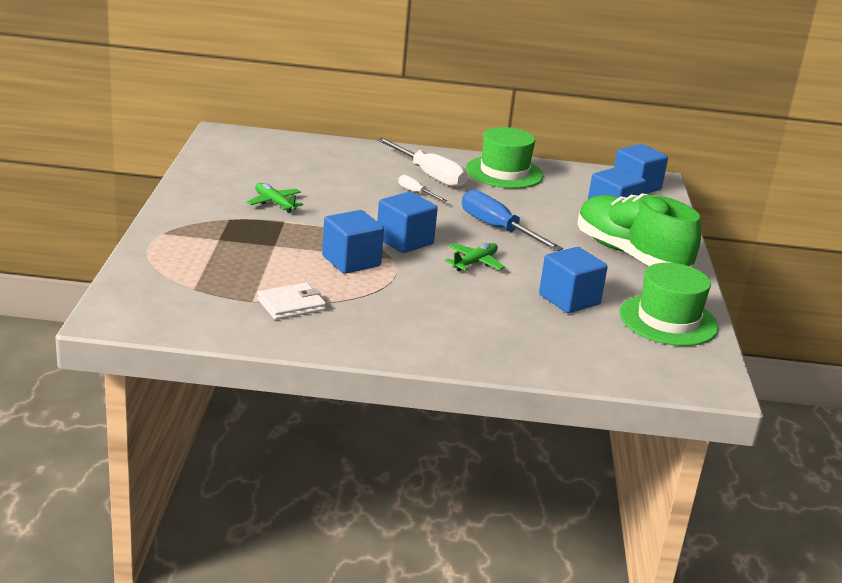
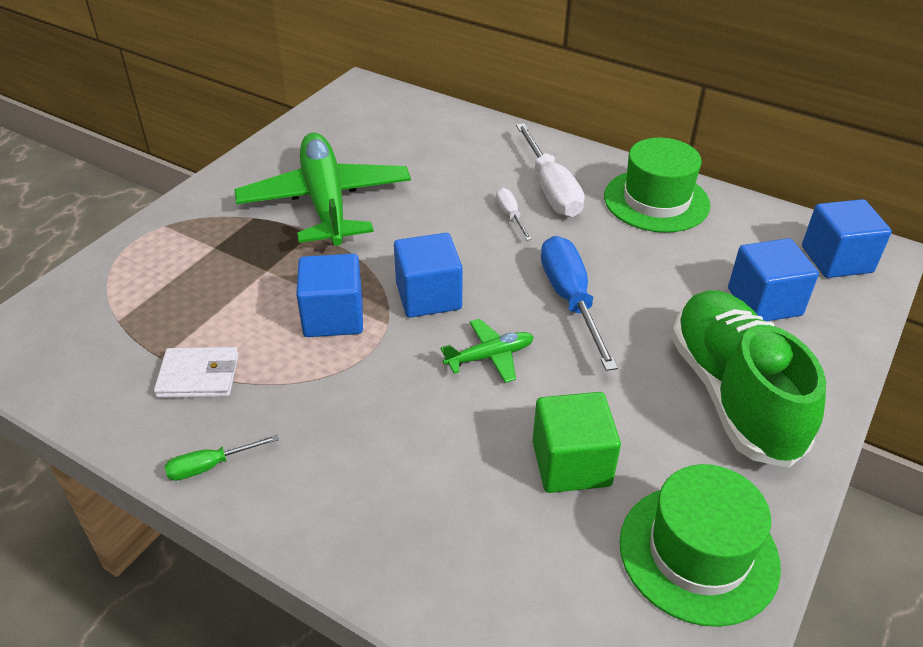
camera: 30 degrees right, 15 degrees up
green plane [246,183,303,212] -> green plane [234,133,411,246], size x2.31
blue cube [539,247,608,313] -> green cube [532,392,621,493]
none -> green screwdriver [165,435,279,481]

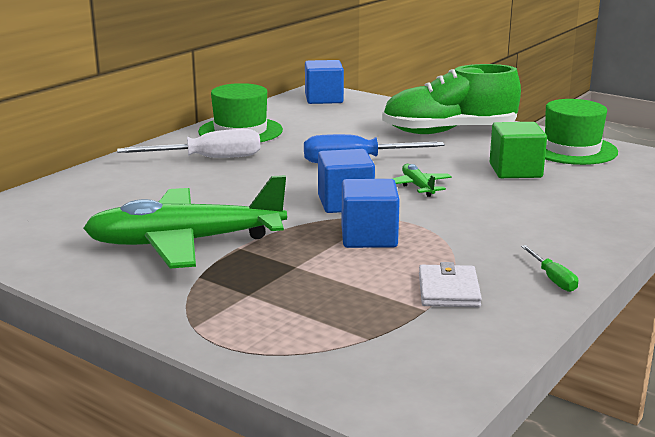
camera: 85 degrees left, 20 degrees down
white screwdriver [496,188,532,241] -> none
blue cube [728,238,819,321] -> none

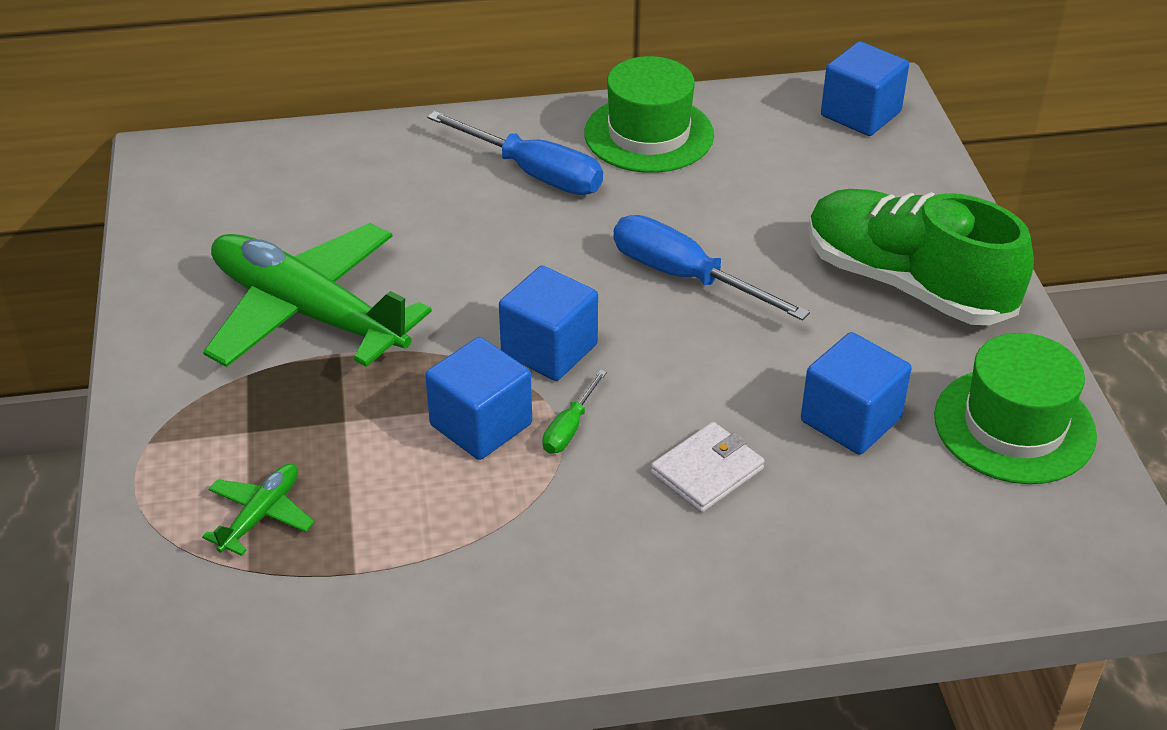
camera: 45 degrees right, 20 degrees up
white screwdriver [117,129,260,158] -> blue screwdriver [427,111,603,195]
green plane [392,164,452,197] -> green plane moved to [202,463,314,556]
white wallet [419,262,482,307] -> white wallet moved to [651,422,765,513]
green cube [490,122,547,178] -> blue cube [801,332,912,455]
green screwdriver [521,245,578,292] -> green screwdriver moved to [542,370,607,454]

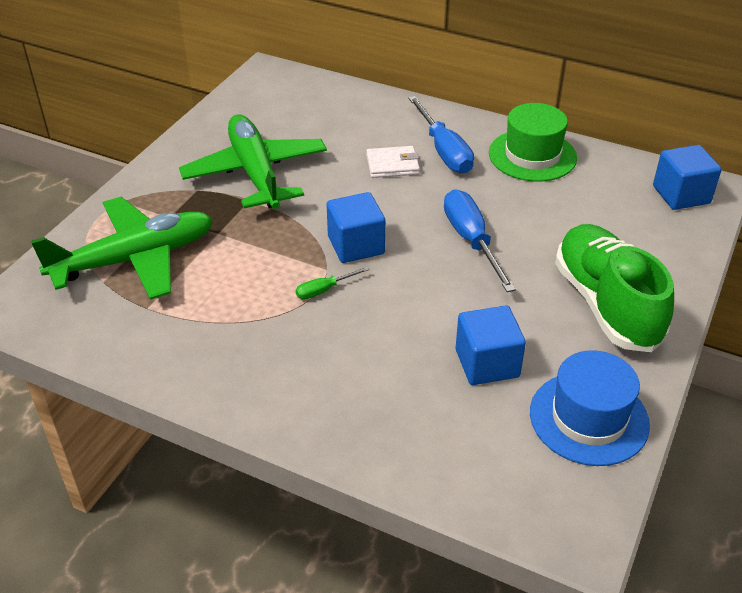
camera: 35 degrees right, 0 degrees up
green plane [202,463,314,556] -> green plane [31,197,213,300], size x2.31
blue cube [425,337,532,460] -> none
white wallet [651,422,765,513] -> white wallet moved to [366,146,420,178]
green hat [934,333,1097,484] -> blue hat [530,350,650,466]

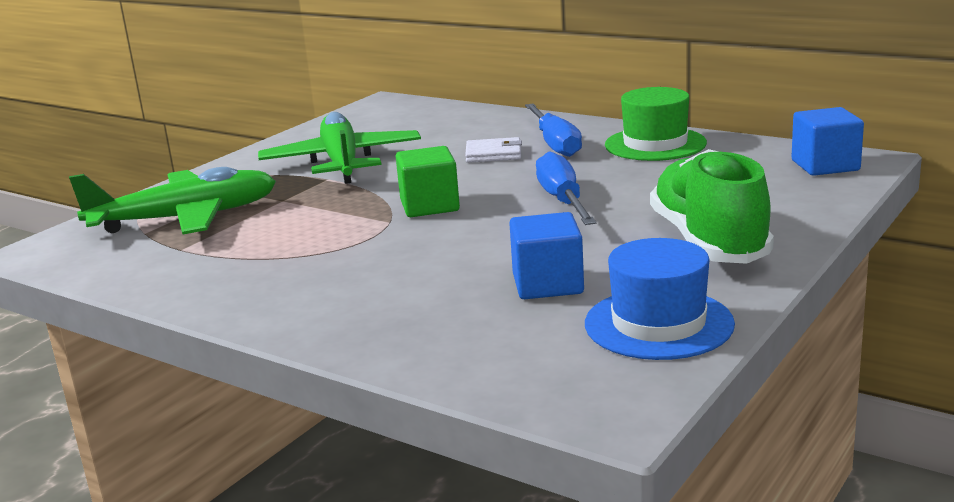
camera: 10 degrees right, 20 degrees down
green screwdriver [296,267,369,299] -> none
blue cube [327,192,385,263] -> green cube [396,146,460,217]

